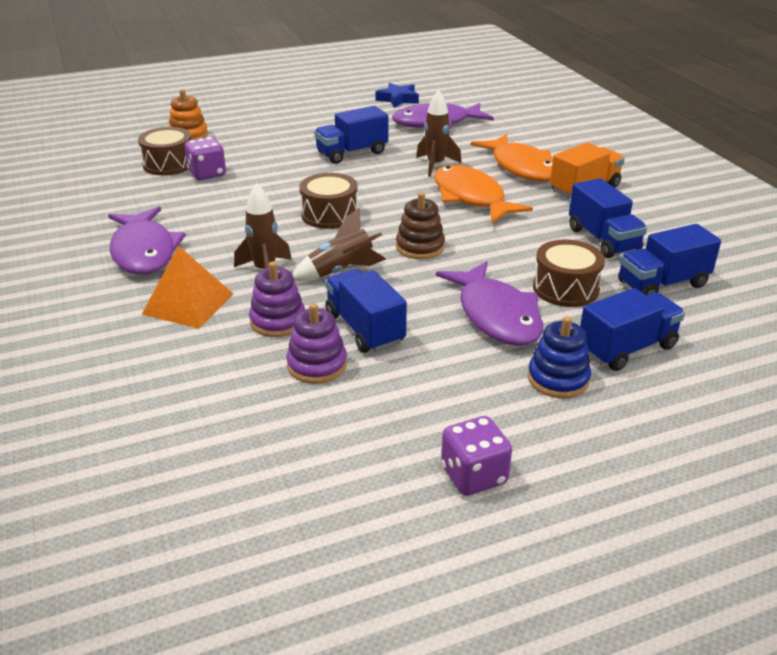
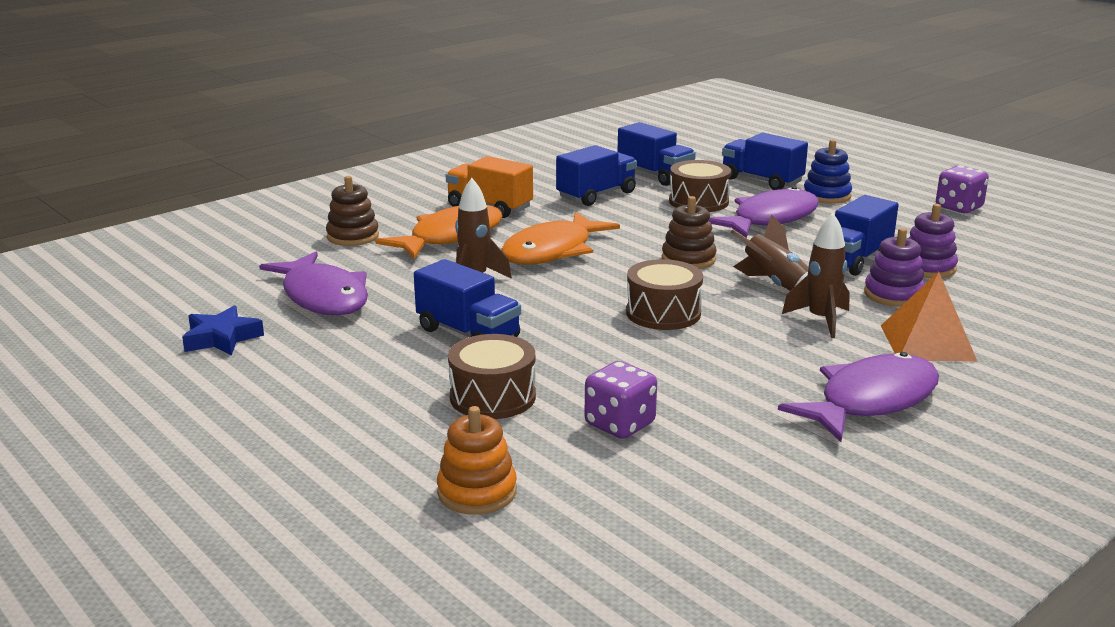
camera: 110 degrees left, 10 degrees down
brown drum [138,127,192,176] -> brown drum moved to [448,334,536,419]
none -> brown stacking toy [326,176,379,246]

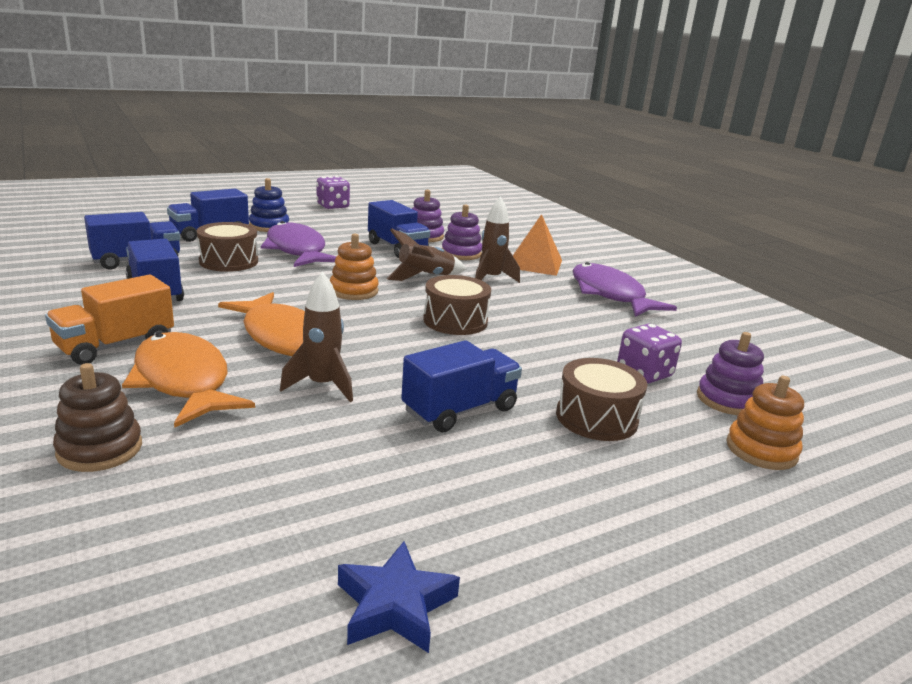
camera: 80 degrees left, 0 degrees up
purple fish [259,252,368,315] -> none
brown stacking toy [662,196,717,269] -> orange stacking toy [330,234,379,300]
none -> purple stacking toy [697,332,764,415]

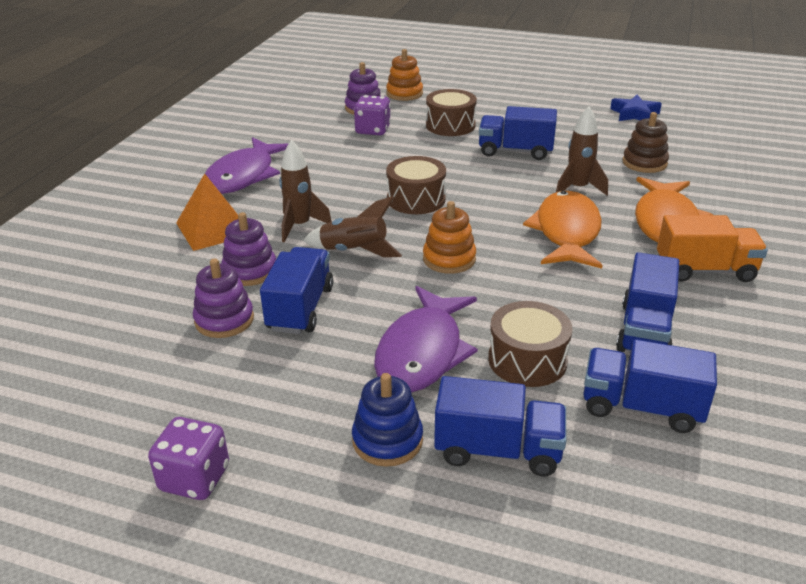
camera: 130 degrees left, 10 degrees up
brown stacking toy [53,363,142,472] -> brown stacking toy moved to [622,112,669,173]

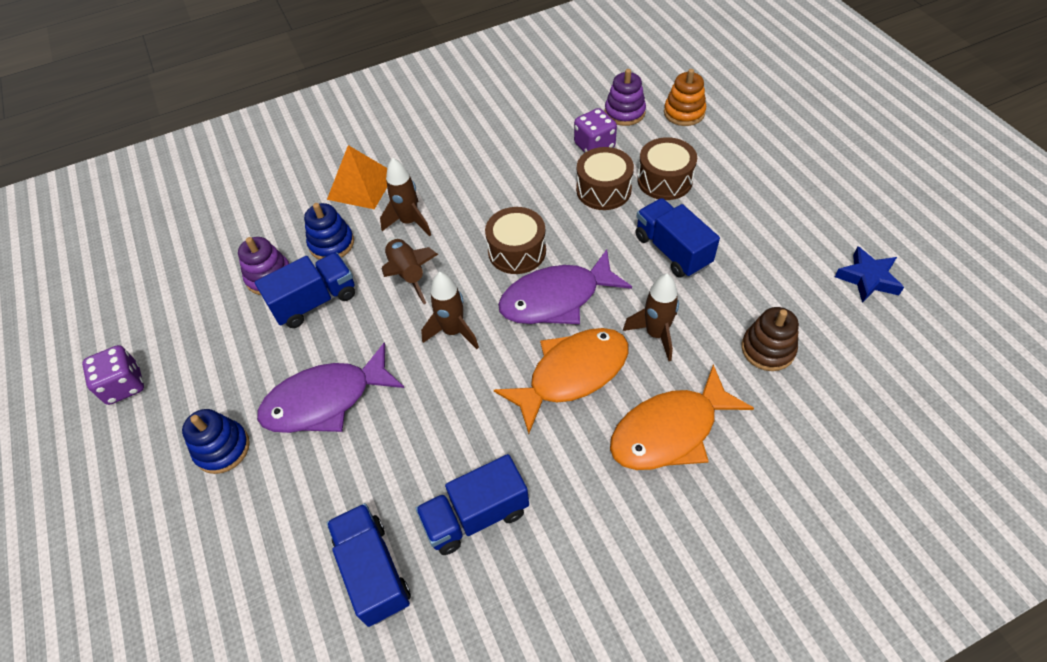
camera: 50 degrees right, 20 degrees up
purple fish [205,137,288,194] -> purple fish moved to [498,249,632,324]
purple stacking toy [221,212,276,286] -> blue stacking toy [304,203,354,260]
orange stacking toy [423,201,476,274] -> brown rocket [421,272,479,349]
blue truck [434,376,566,476] -> none
brown drum [488,301,573,387] -> brown drum moved to [576,147,634,210]
orange truck [657,215,768,282] -> none

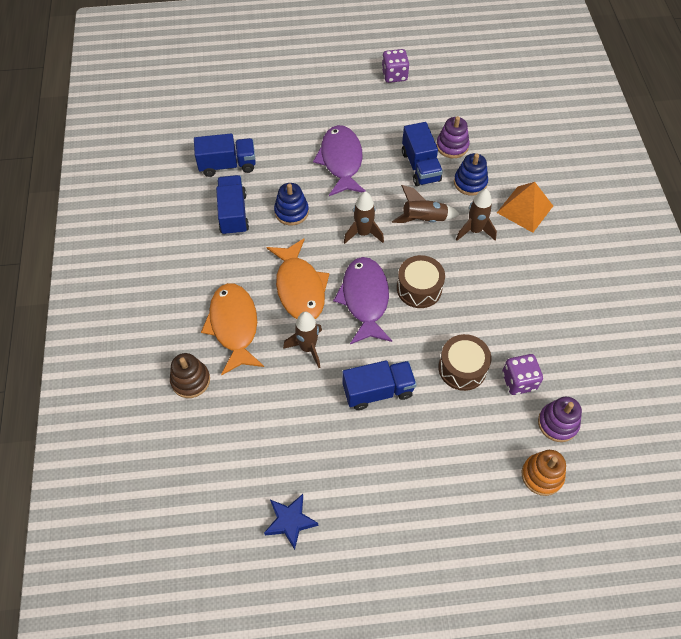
camera: 105 degrees right, 5 degrees up
blue stacking toy [182,409,250,474] -> blue stacking toy moved to [274,183,309,225]
brown drum [637,137,697,200] -> none
brown stacking toy [742,307,799,371] -> brown stacking toy moved to [170,353,210,398]

